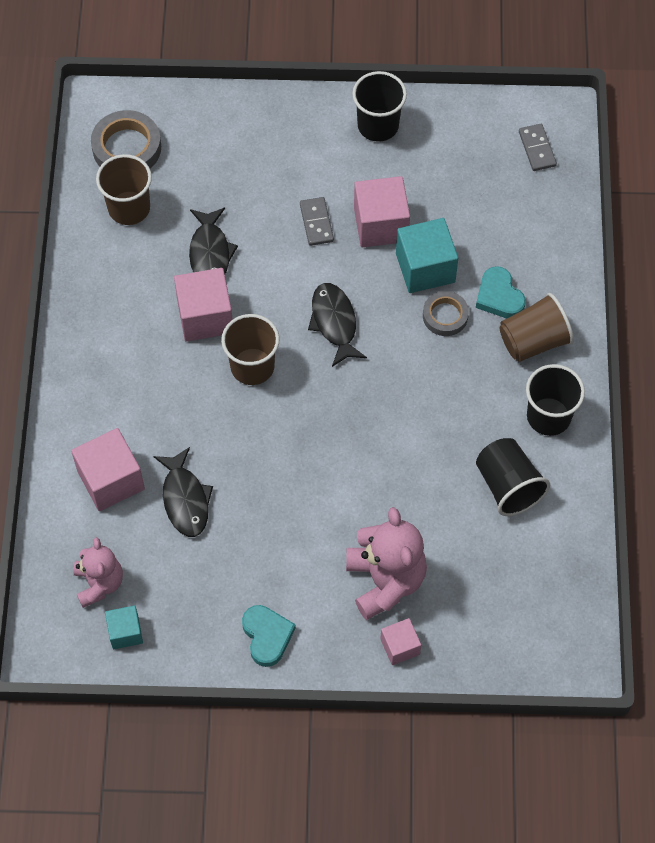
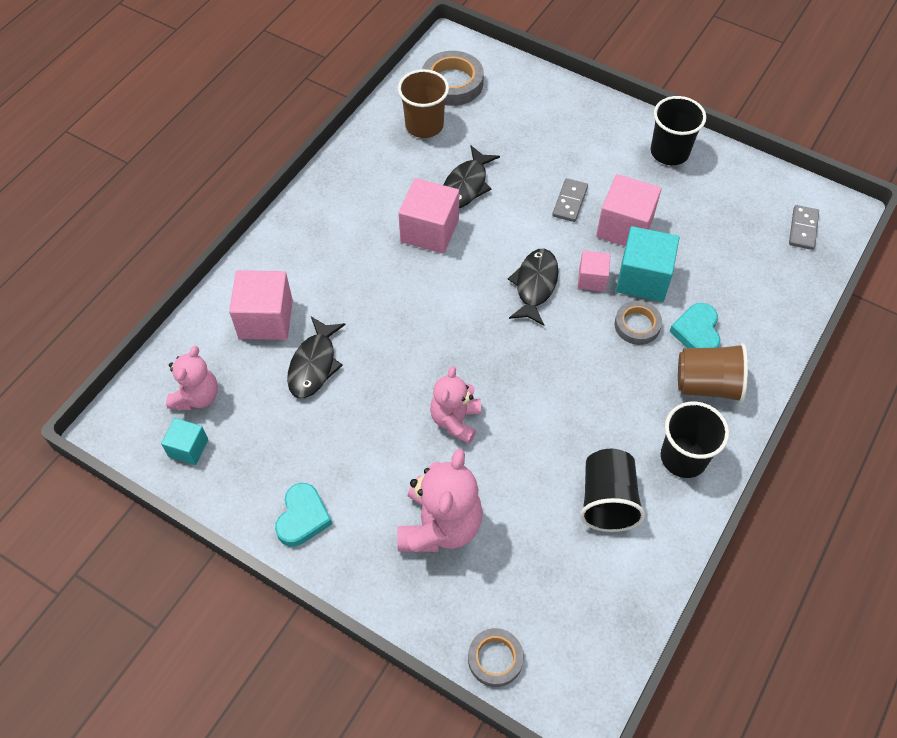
camera: 30 degrees right, 5 degrees down
brown cup [221,314,279,385] -> none
pink cube [380,618,421,665] -> pink cube moved to [578,251,610,292]
none -> pink teddy bear [430,366,481,443]
none -> grey tape [468,628,524,687]

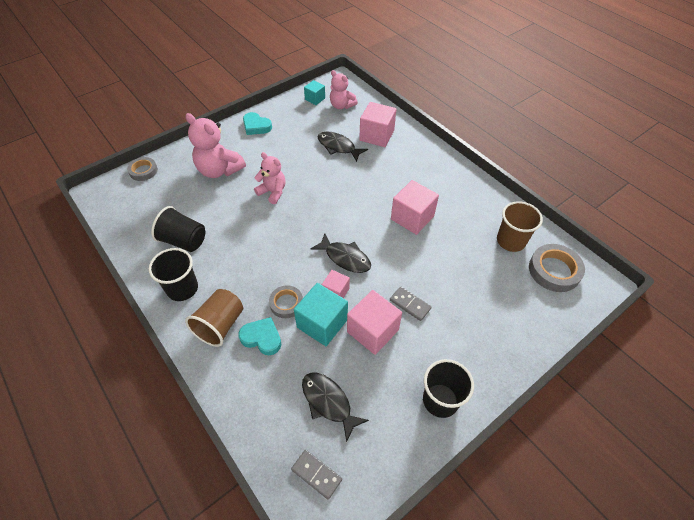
camera: 110 degrees right, 5 degrees down
black fish [443,146,500,208] -> black fish moved to [302,373,369,442]

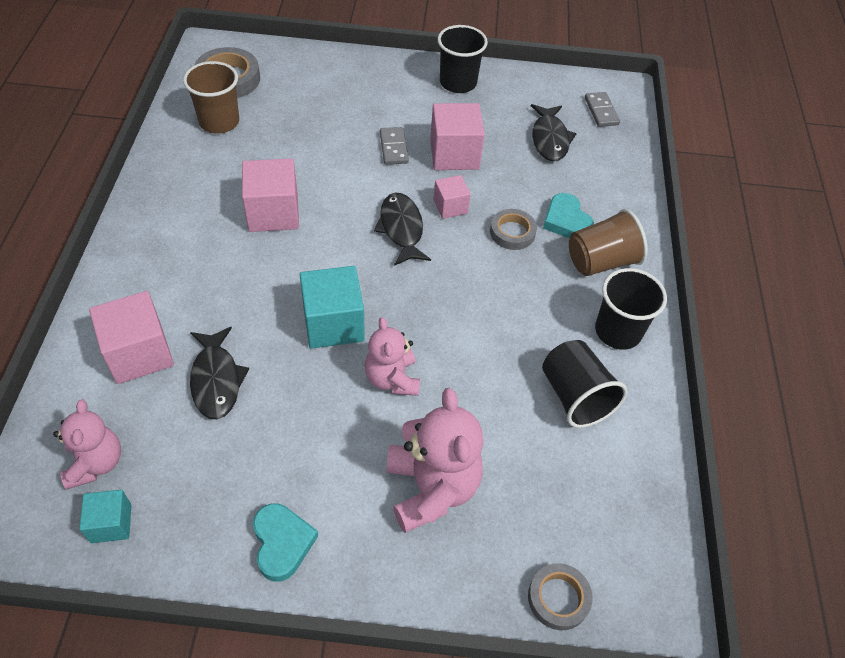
camera: 140 degrees left, 0 degrees up
turquoise cube [294,283,348,346] -> turquoise cube moved to [300,266,365,349]

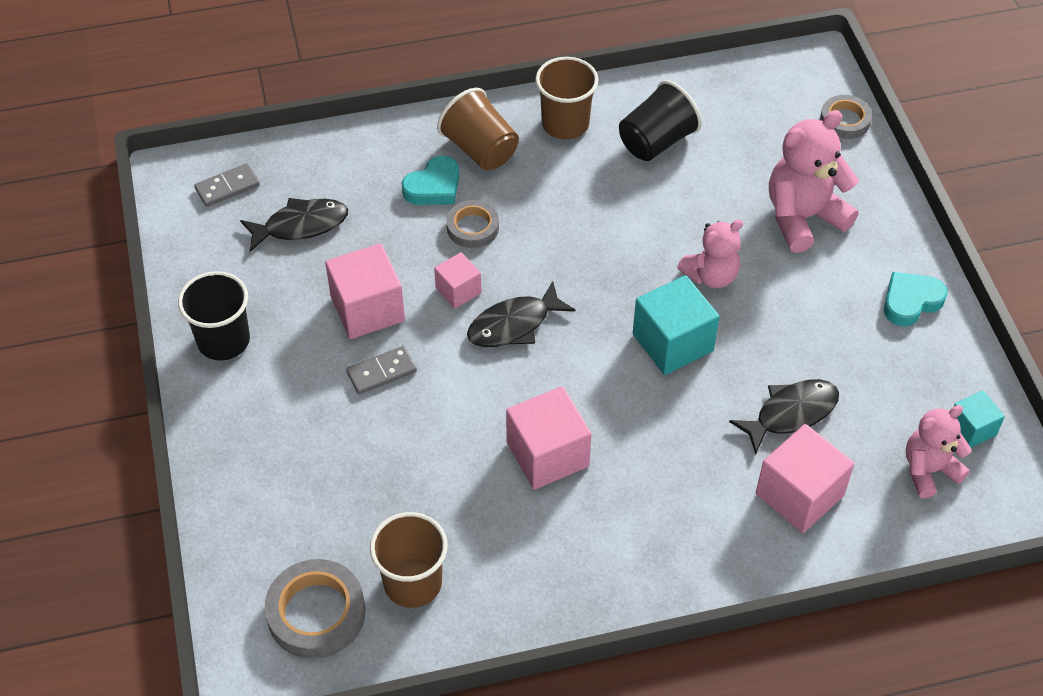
camera: 105 degrees left, 0 degrees up
black cup [595,268,667,350] -> brown cup [535,57,598,139]

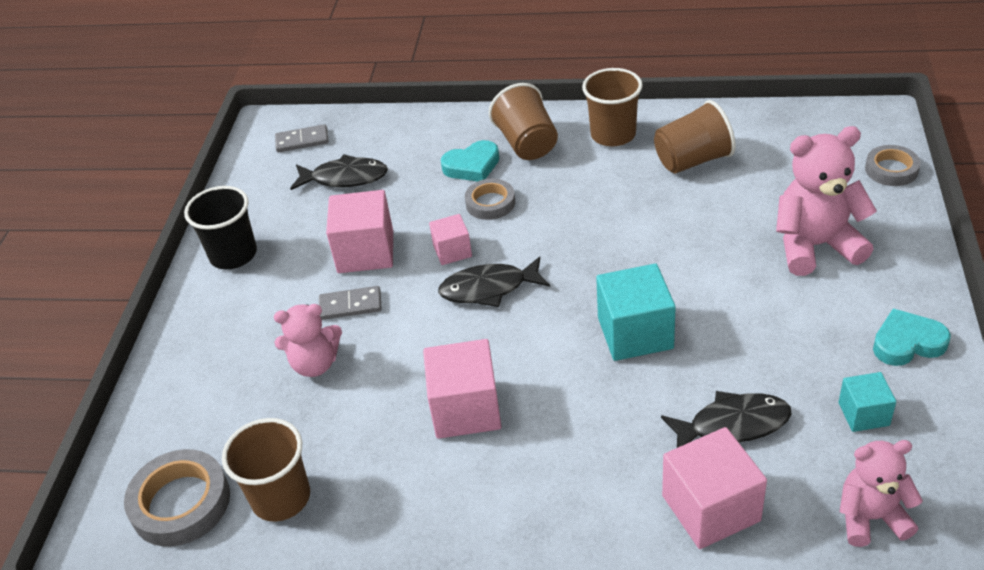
camera: 25 degrees right, 10 degrees down
black cup [619,80,702,161] -> brown cup [654,100,736,174]
pink teddy bear [678,219,743,288] -> pink teddy bear moved to [274,304,342,377]
turquoise cube [953,390,1005,448] -> turquoise cube moved to [839,372,896,432]

